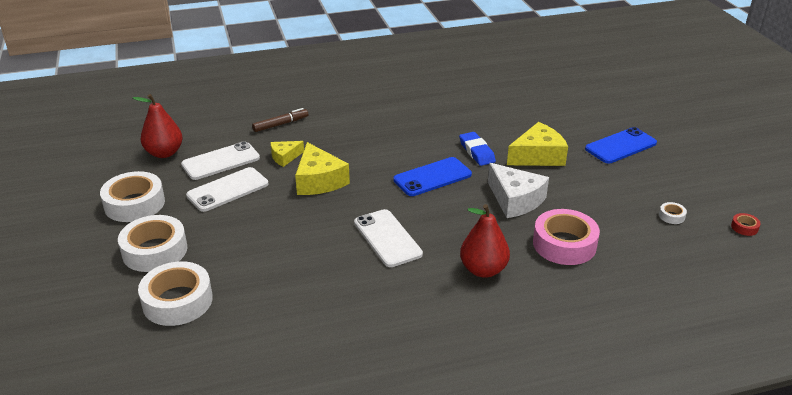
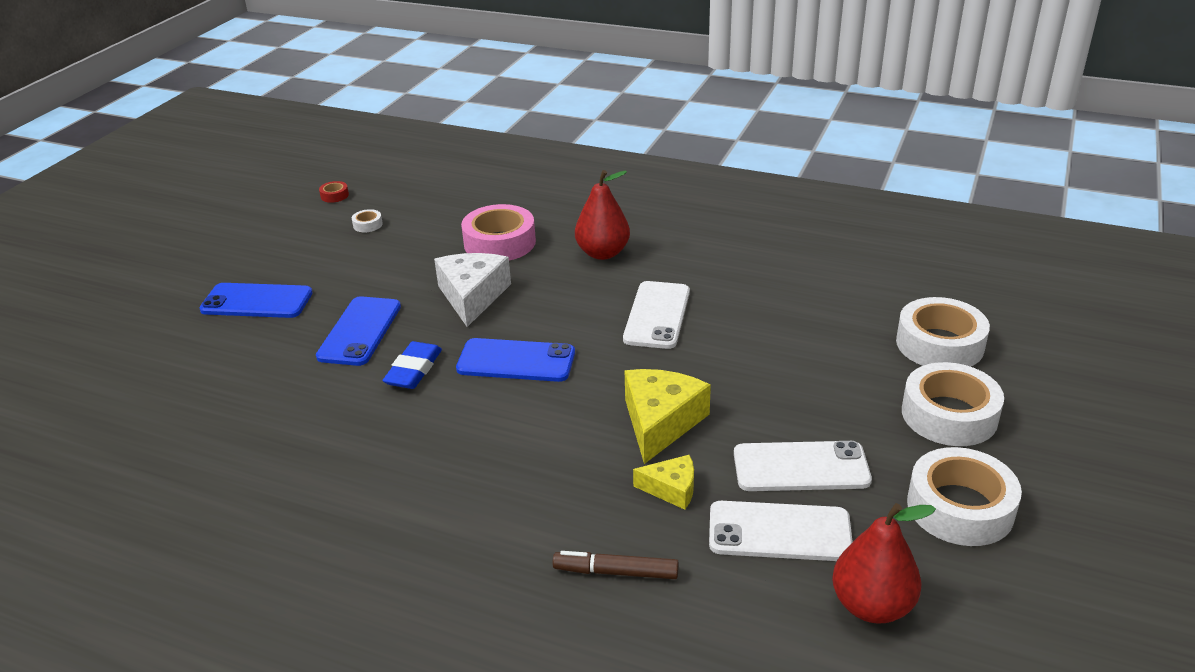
camera: 140 degrees left, 0 degrees up
yellow cheese [507,122,568,166] -> blue phone [316,296,401,366]

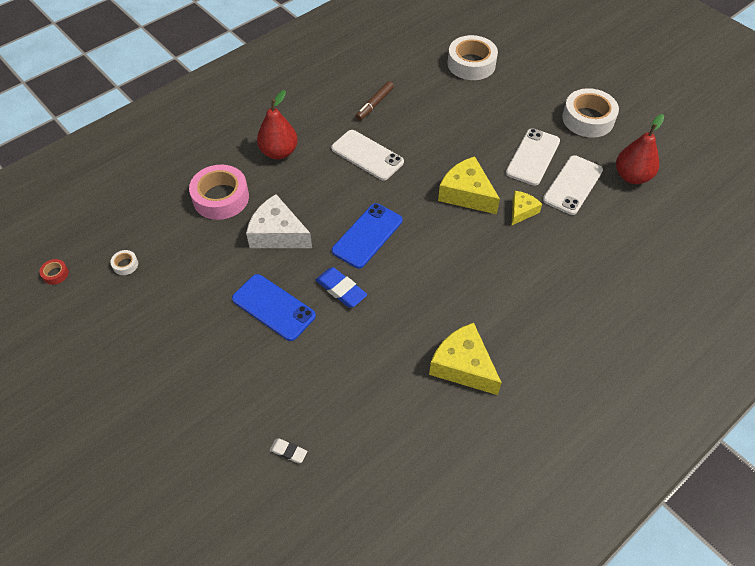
camera: 65 degrees left, 20 degrees up
blue phone [199,283,313,318] -> none
brown marker [553,551,679,579] -> brown marker moved to [356,81,394,121]
white tape [902,362,1004,446] -> none
none -> white eraser [269,438,307,463]
none -> yellow cheese [429,323,502,395]

